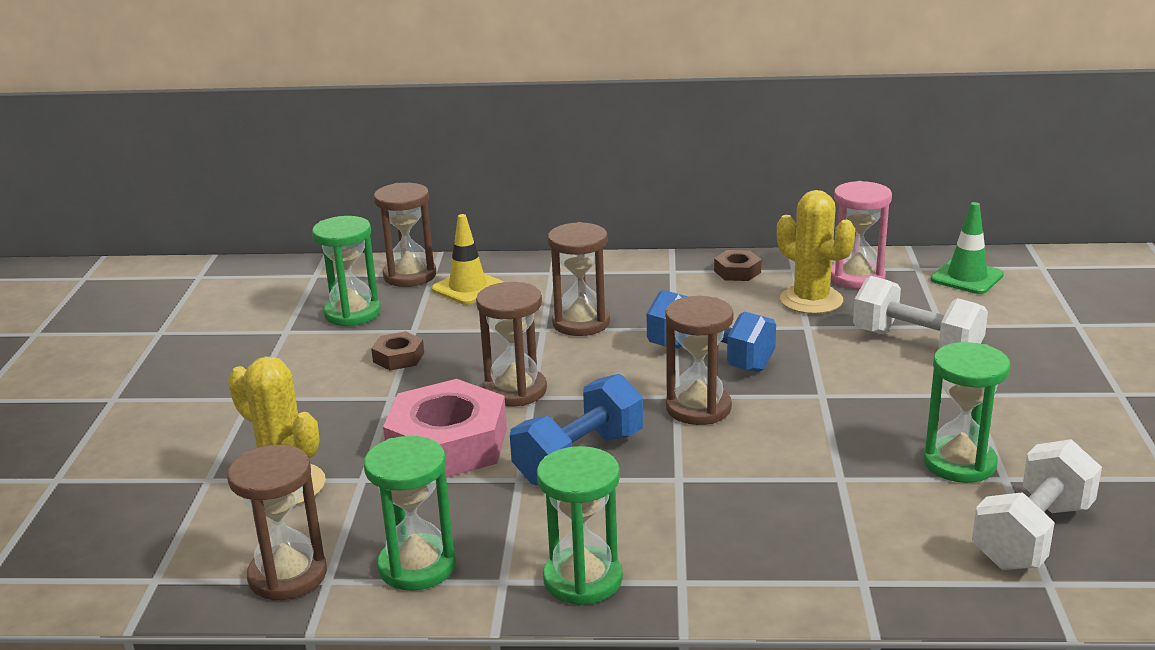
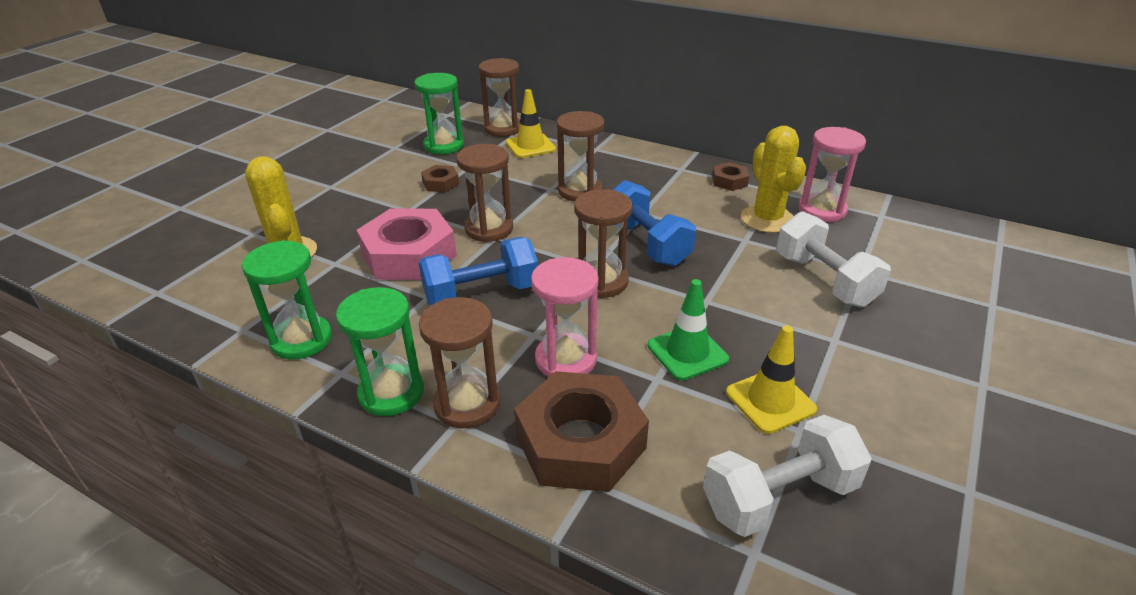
camera: 25 degrees right, 10 degrees up
brown hourglass [227,445,327,601] -> brown hourglass moved to [419,297,500,428]
green hourglass [923,342,1010,483] -> yellow traffic cone [726,325,817,434]
green traffic cone [931,202,1004,294] -> green traffic cone moved to [648,279,729,381]
none -> brown nut [514,371,649,492]
none -> pink hourglass [531,257,599,377]

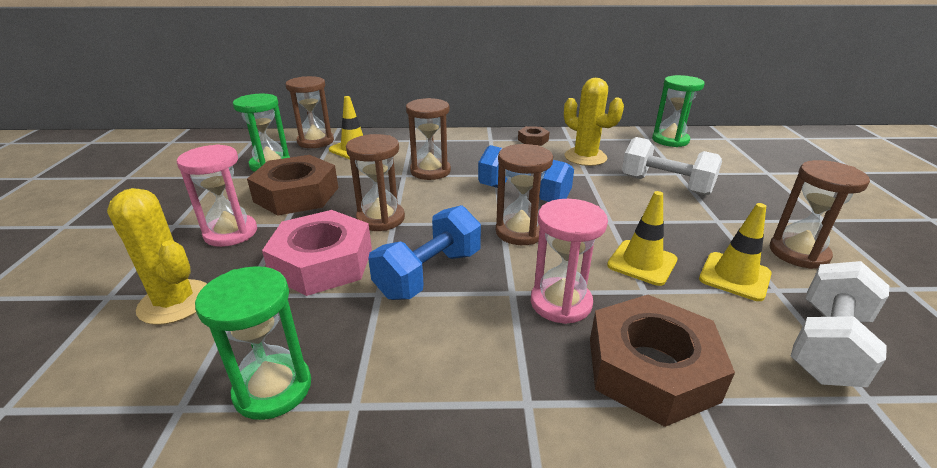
camera: 30 degrees left, 5 degrees down
green hourglass [336,287,424,416] -> green hourglass moved to [652,75,705,147]
brown hourglass [419,297,500,428] -> brown hourglass moved to [770,160,870,269]
brown nut [421,165,459,192] -> brown nut [247,155,339,216], size x2.16
green traffic cone [648,279,729,381] -> yellow traffic cone [607,191,678,286]
pink hourglass [798,127,866,222] -> pink hourglass moved to [177,144,257,247]

